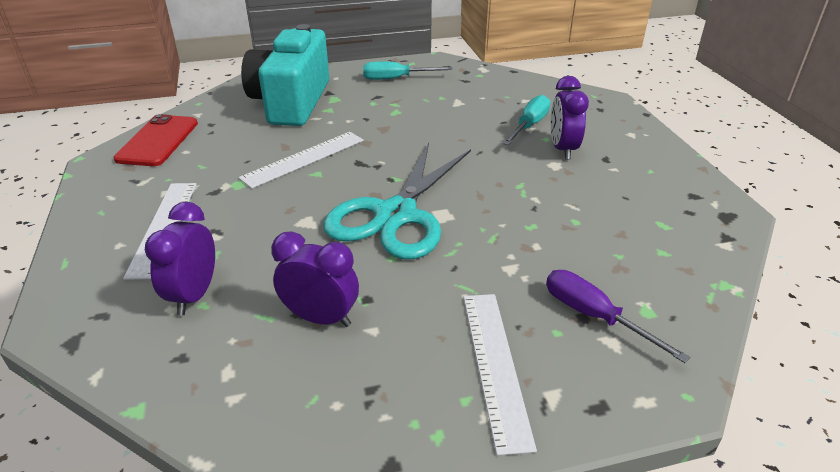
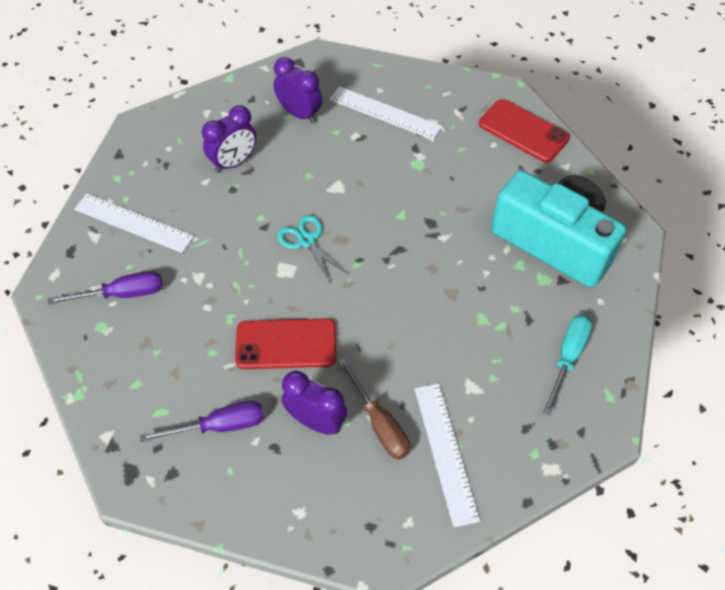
camera: 120 degrees right, 20 degrees up
white ruler [239,132,364,189] -> white ruler moved to [415,383,480,527]
turquoise scissors [323,143,471,260] -> turquoise scissors [277,215,348,283], size x0.48
turquoise screwdriver [502,95,551,145] -> brown screwdriver [338,358,410,460]
none -> purple screwdriver [140,401,264,442]
none -> red phone [235,319,336,369]

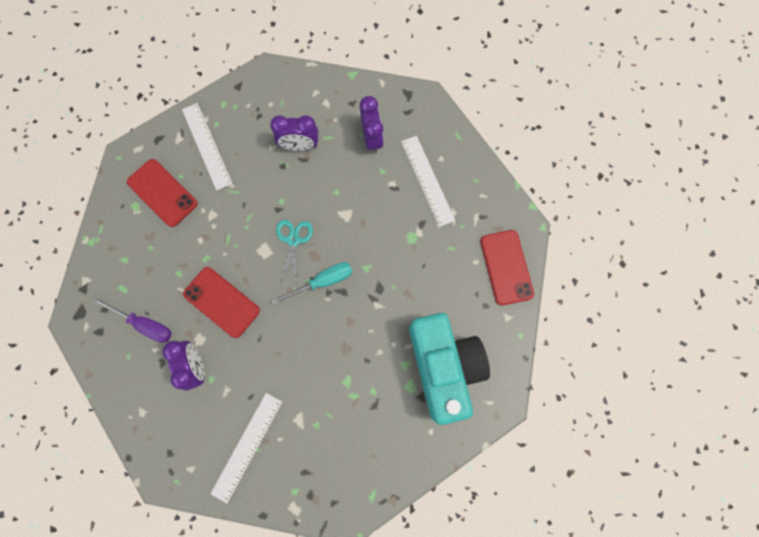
camera: 40 degrees right, 20 degrees up
purple screwdriver [48,271,162,304] -> red phone [127,159,198,227]
brown screwdriver [338,358,410,460] -> none
turquoise screwdriver [543,315,592,415] -> turquoise screwdriver moved to [271,262,352,305]

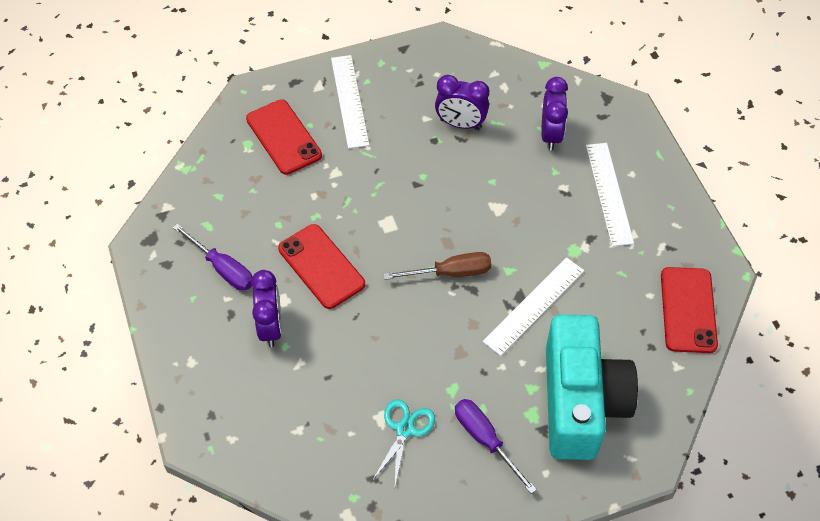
camera: 15 degrees right, 20 degrees down
white ruler [210,393,282,503] -> white ruler moved to [483,257,584,356]
turquoise screwdriver [271,262,352,305] -> brown screwdriver [384,252,491,280]
turquoise scissors [276,220,313,283] -> turquoise scissors moved to [372,399,435,486]
none -> purple screwdriver [455,399,537,494]

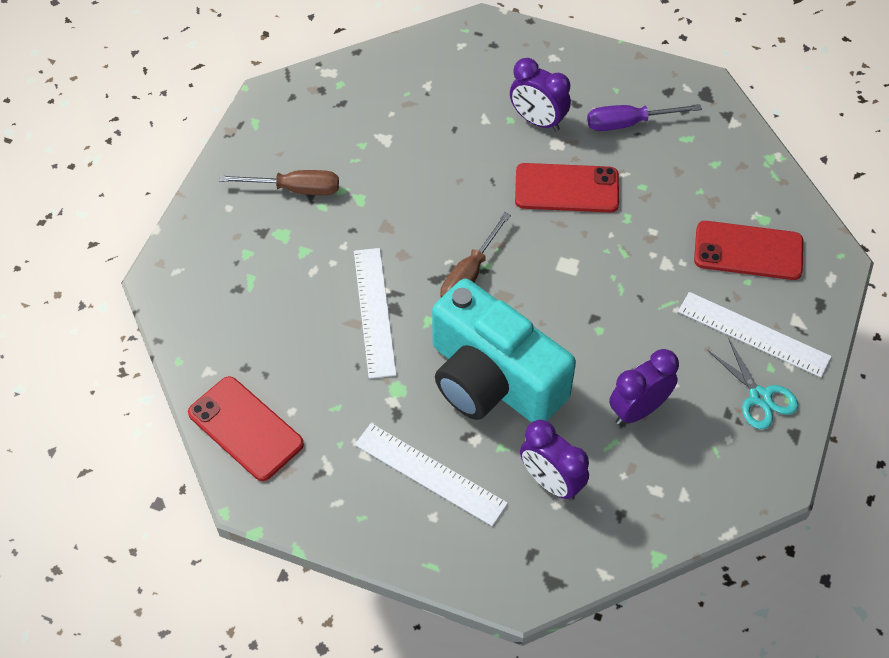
camera: 130 degrees right, 0 degrees up
turquoise scissors [372,399,435,486] -> turquoise scissors moved to [707,338,798,429]
purple screwdriver [455,399,537,494] -> brown screwdriver [219,170,339,195]
turquoise camera [546,314,638,460] -> turquoise camera moved to [432,279,576,423]

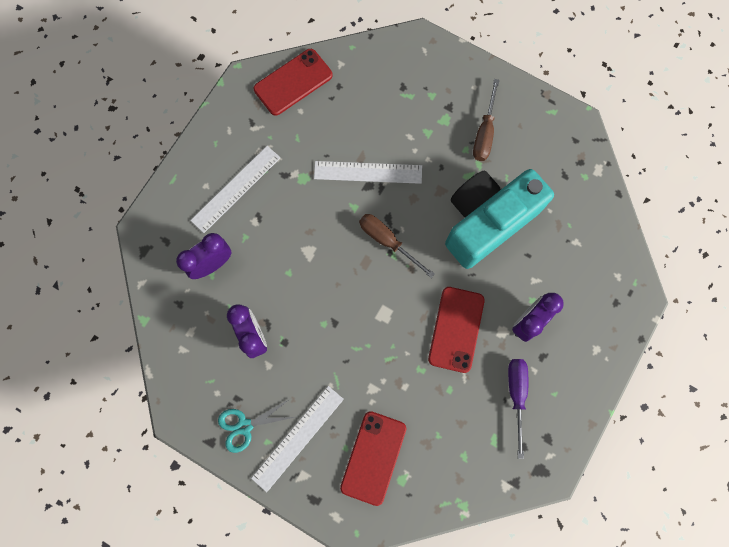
camera: 100 degrees right, 20 degrees up
turquoise camera [432,279,576,423] -> turquoise camera moved to [445,169,554,269]

